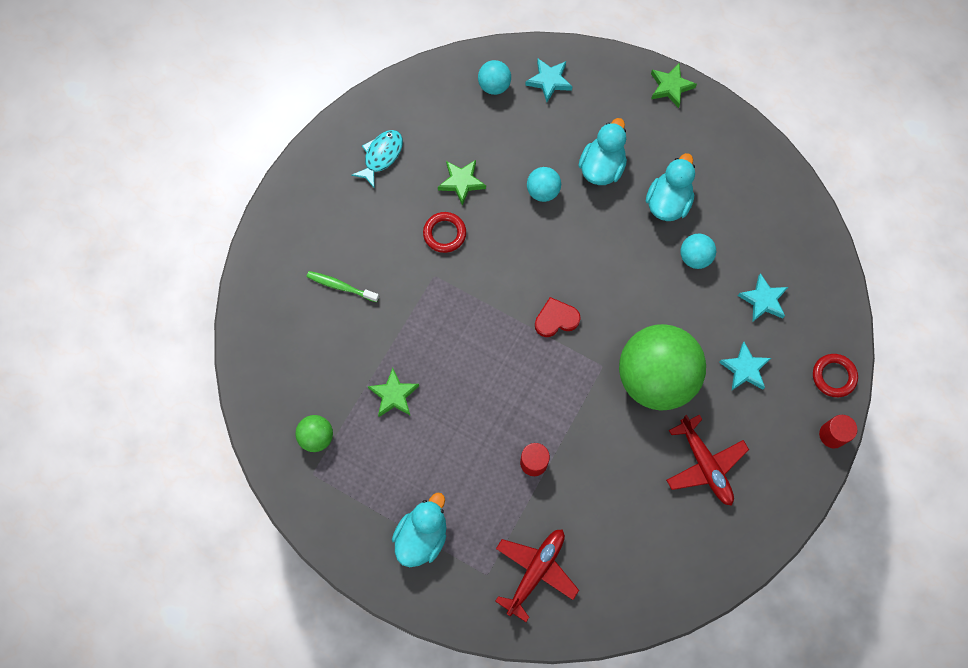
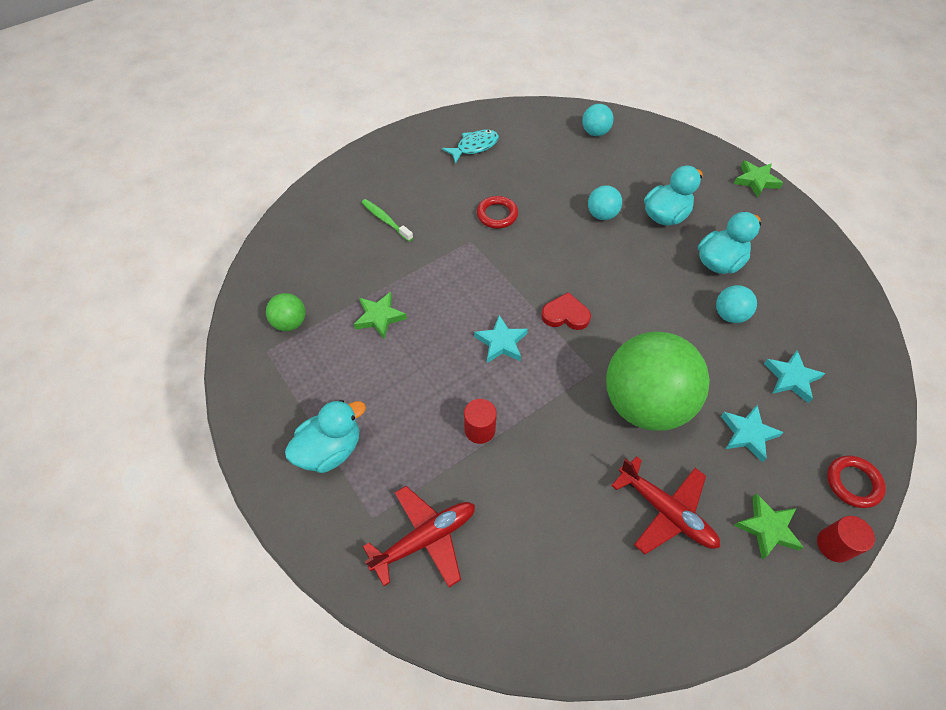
camera: 25 degrees right, 15 degrees down
green star [438,160,486,206] -> green star moved to [734,493,804,560]
turquoise star [525,59,572,102] -> turquoise star moved to [474,315,528,363]
red plane [666,414,749,506] -> red plane turned 45 degrees counterclockwise [611,456,720,554]

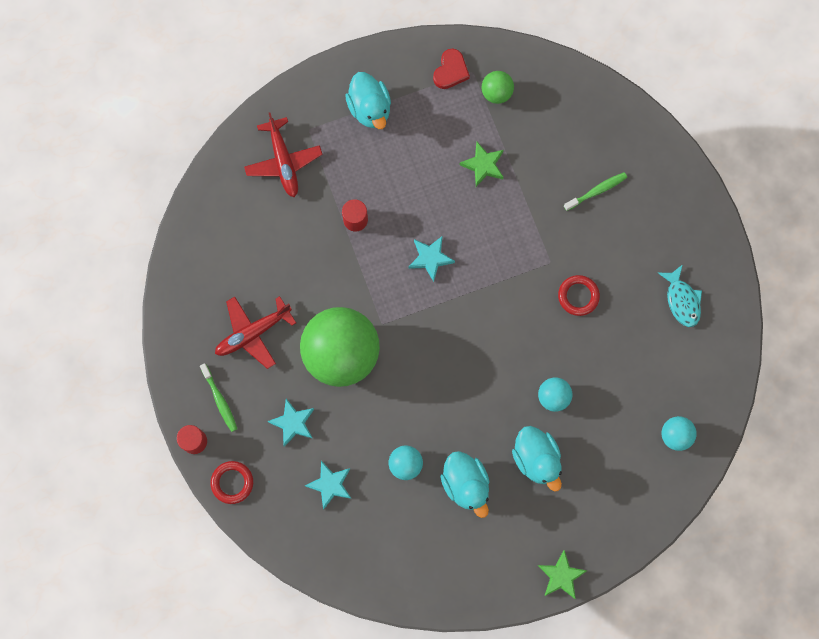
camera: 105 degrees right, 20 degrees up
red heart [541,292,591,330] -> red heart moved to [433,48,470,89]
green star [734,493,804,560] -> green toothbrush [200,363,237,432]

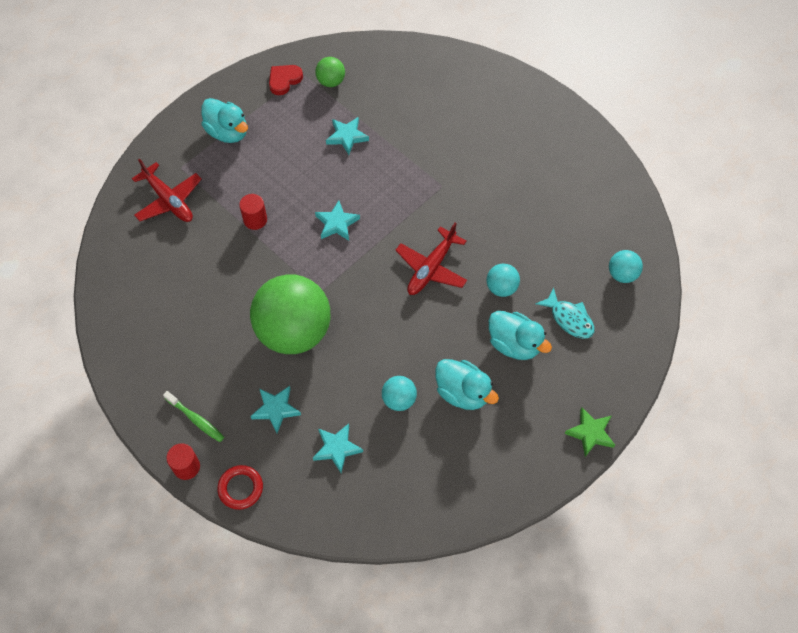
camera: 25 degrees left, 15 degrees down
red plane [215,296,296,369] -> red plane moved to [395,222,467,295]
red heart [433,48,470,89] -> red heart turned 135 degrees counterclockwise [269,65,303,95]
green star [459,142,504,187] -> turquoise star [326,117,369,155]
red ring [558,275,600,316] -> none
green toothbrush [564,172,627,211] -> none
turquoise fish [658,264,702,327] -> turquoise fish moved to [535,287,595,339]

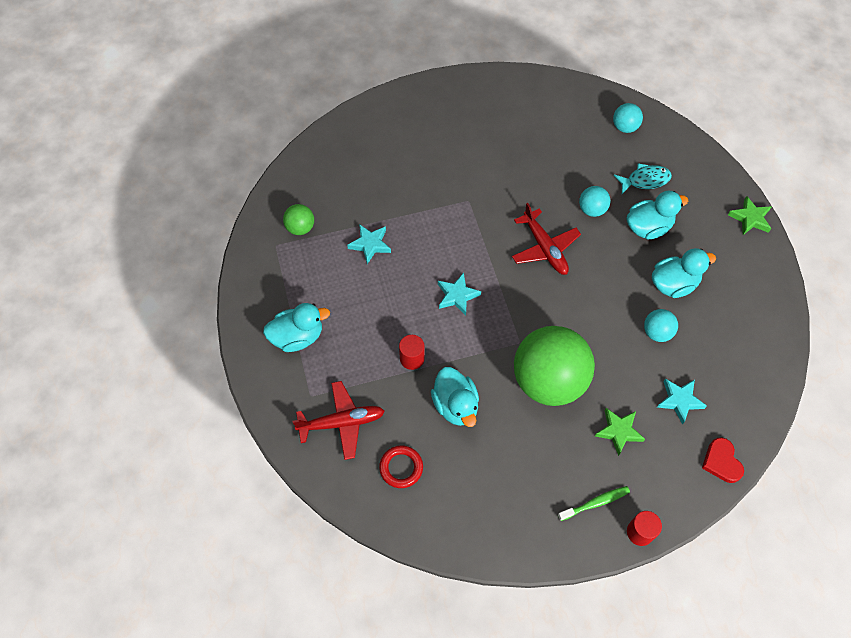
camera: 60 degrees left, 0 degrees up
red ring [217,465,263,510] -> red ring moved to [379,445,423,488]
turquoise star [251,386,301,433] -> green star [595,408,645,456]
red heart [269,65,303,95] -> red heart moved to [702,437,744,483]
none -> turquoise duck [431,367,479,427]

